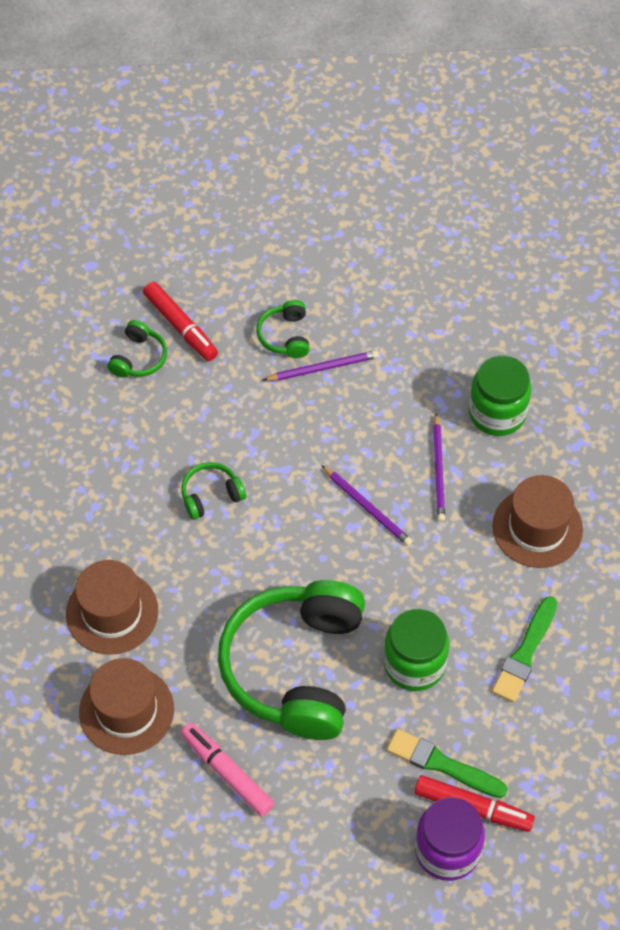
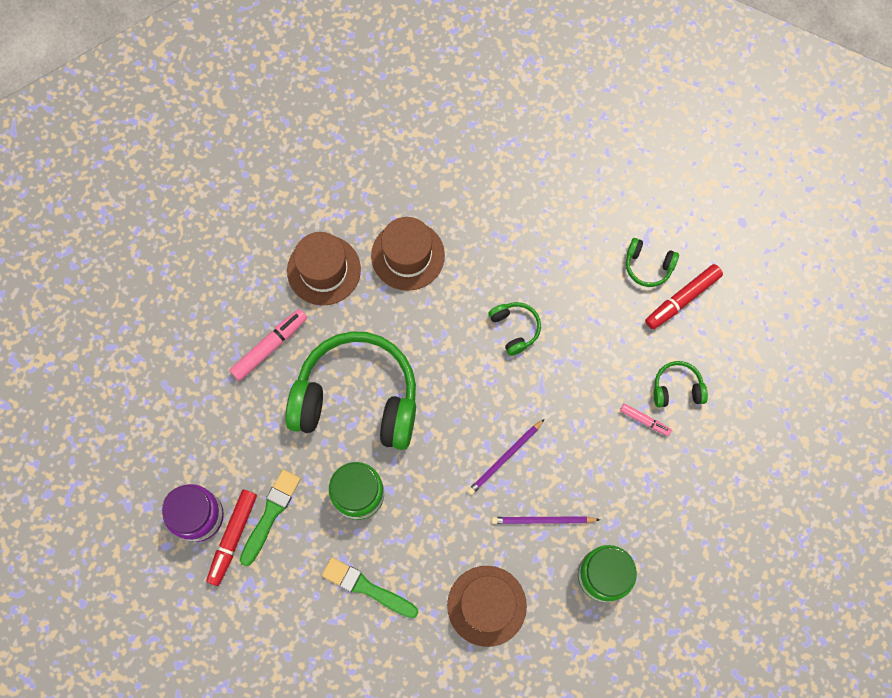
camera: 90 degrees right, 15 degrees up
purple pencil [263,350,379,381] -> pink marker [620,404,672,436]

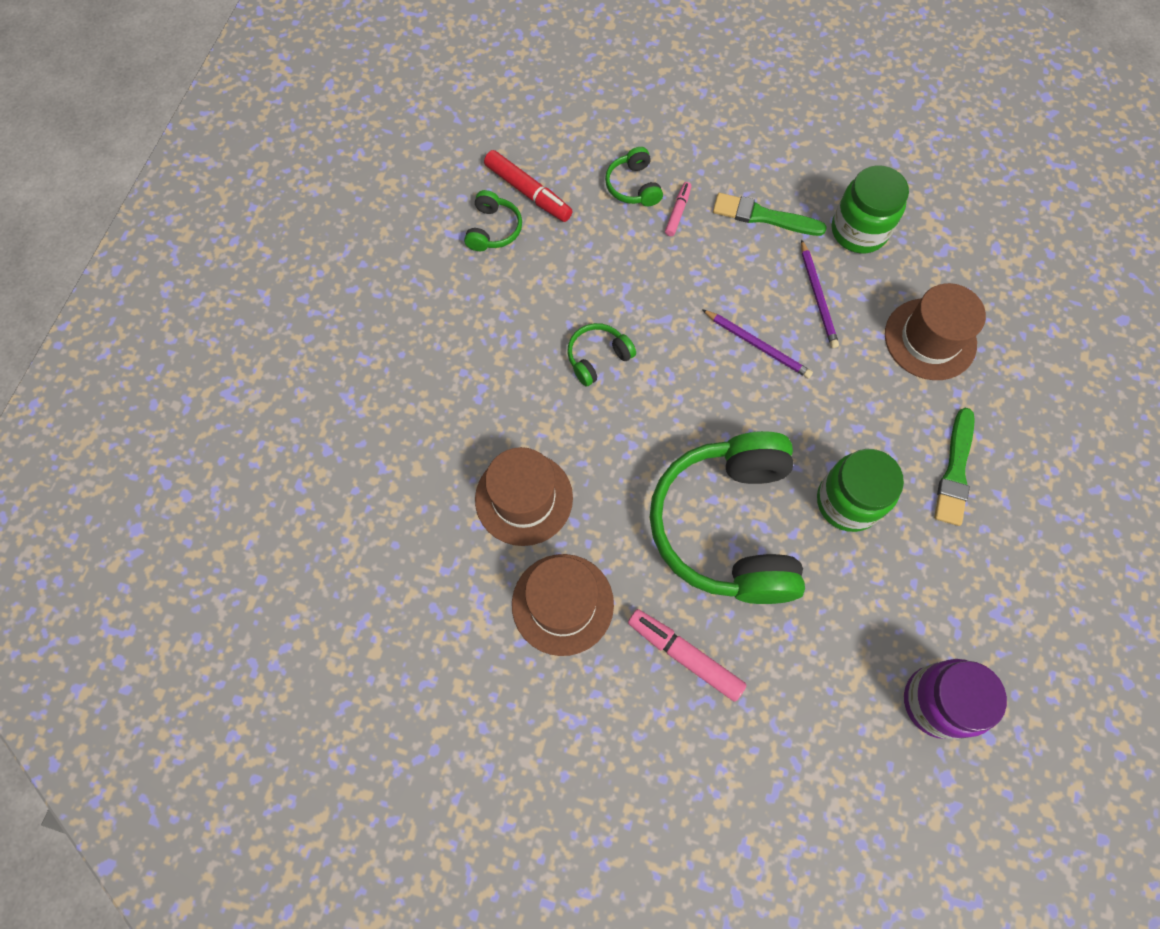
camera: 100 degrees left, 5 degrees down
red marker [206,490,257,586] -> none
green brush [240,469,301,566] -> green brush moved to [713,193,827,236]

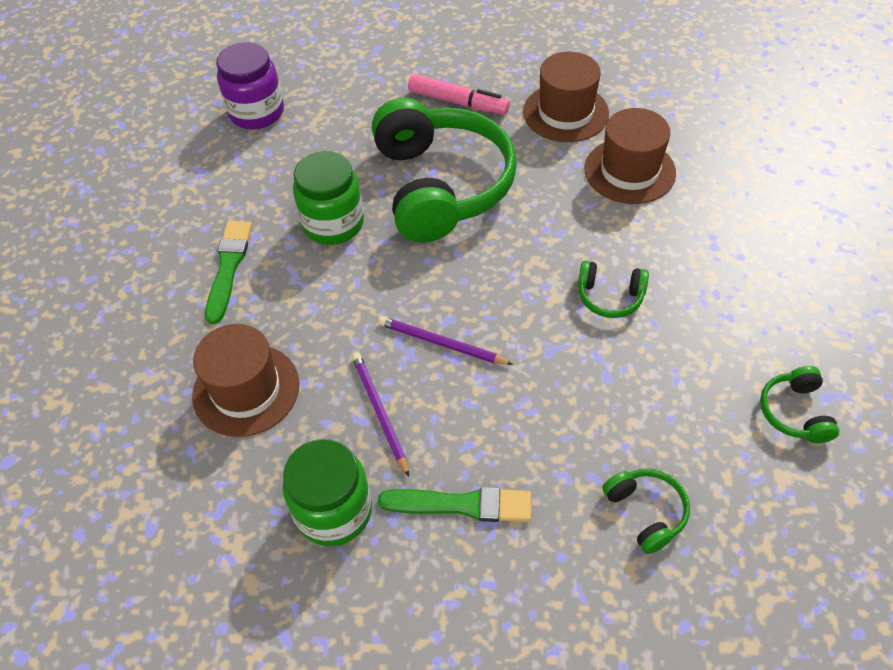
camera: 170 degrees right, 15 degrees down
red marker [484,150,573,222] -> none
green headphones [567,323,636,386] -> green headphones turned 60 degrees clockwise [578,261,649,318]
pink marker [665,182,691,236] -> none

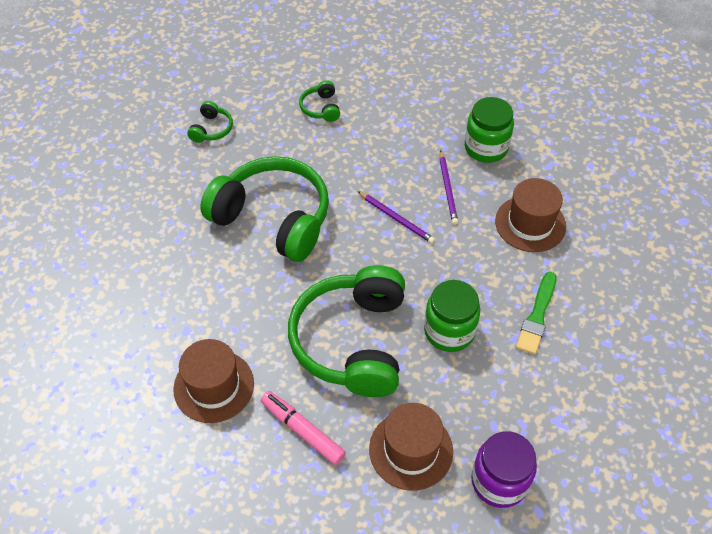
camera: 165 degrees left, 0 degrees up
green brush [378,487,531,522] -> none
green headphones [578,261,649,318] -> green headphones [200,156,329,262], size x2.41
brown hat [585,108,676,204] -> brown hat moved to [369,403,453,491]

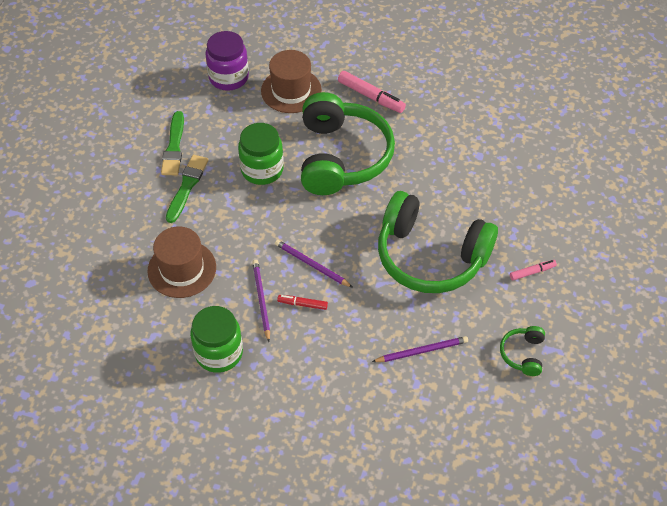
camera: 175 degrees right, 0 degrees up
brown hat [173,339,254,423] -> none
green headphones [299,80,340,122] -> none
none -> green brush [161,111,184,175]
none -> red marker [277,295,328,310]
none -> purple pencil [372,336,468,362]
none -> pink marker [510,260,557,280]

